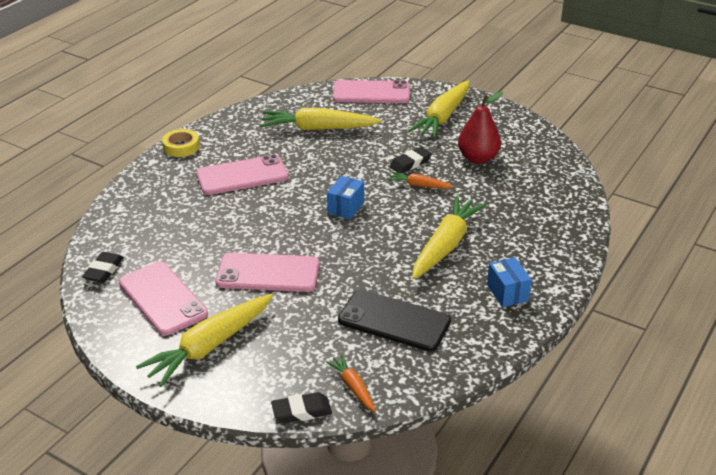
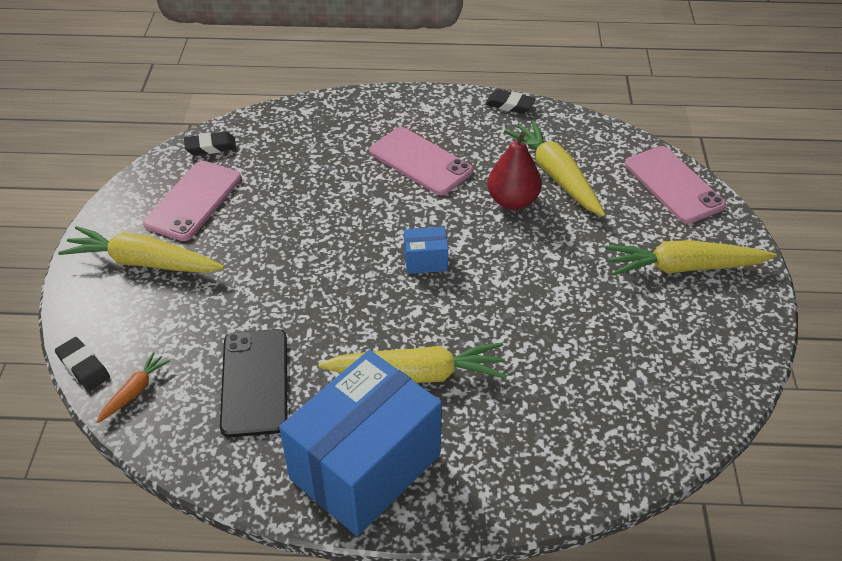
camera: 60 degrees right, 10 degrees up
yellow tape [162,129,200,157] -> none
pink phone [216,253,319,292] -> none
orange carrot [388,172,454,189] -> none
black eraser [390,147,432,173] -> black eraser moved to [485,89,536,114]
red pear [458,92,503,164] -> red pear moved to [488,131,542,210]
blue box [487,257,532,307] -> blue box [279,350,442,536], size x2.48

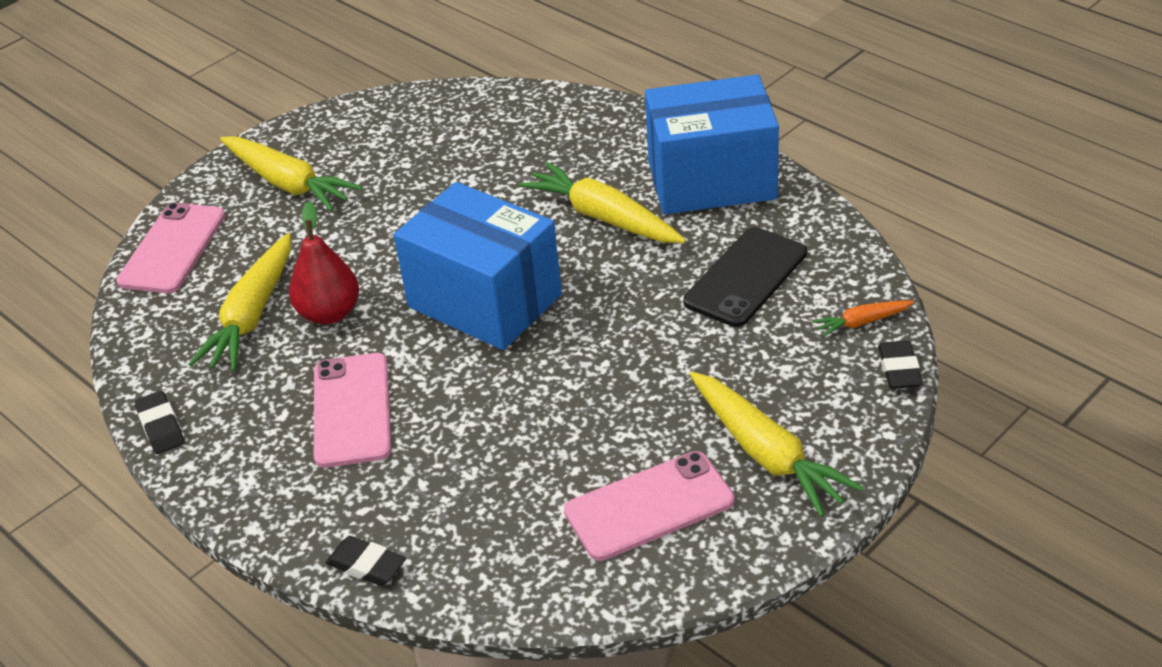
camera: 135 degrees left, 5 degrees down
black eraser [184,131,236,155] -> black eraser moved to [325,536,406,586]
blue box [404,226,448,274] -> blue box [394,182,562,350], size x2.48

